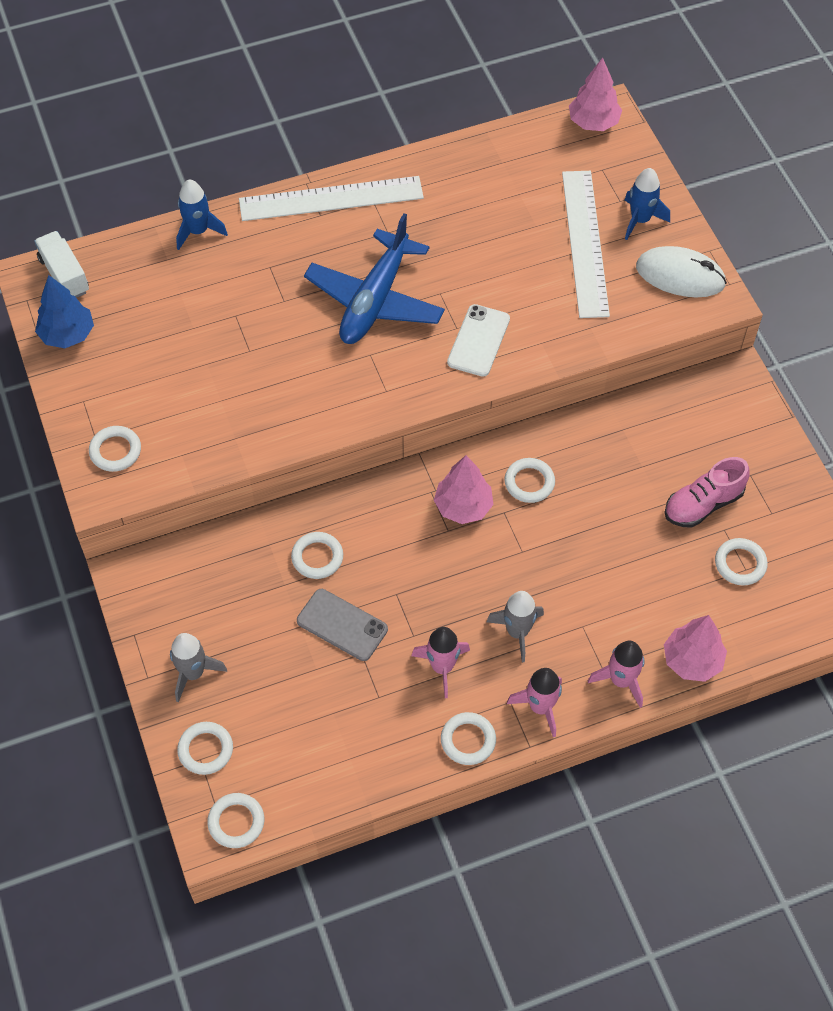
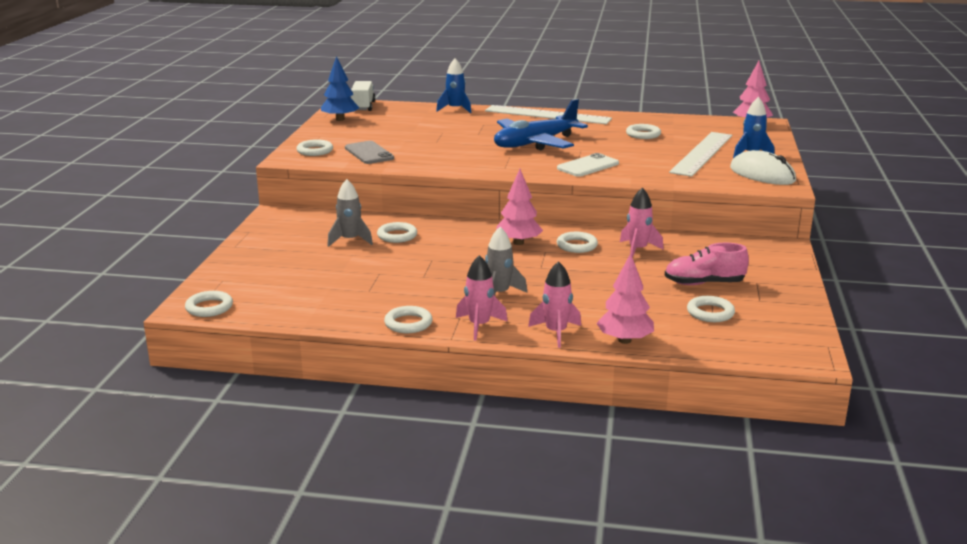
camera: 30 degrees right, 35 degrees down
grey rocket [170,633,227,702] -> grey rocket moved to [327,179,373,247]
white ring [177,722,233,775] -> white ring moved to [626,124,661,139]
grey phone [297,589,388,661] -> grey phone moved to [345,141,394,164]
pink rocket [412,627,470,698] -> pink rocket moved to [620,187,664,258]

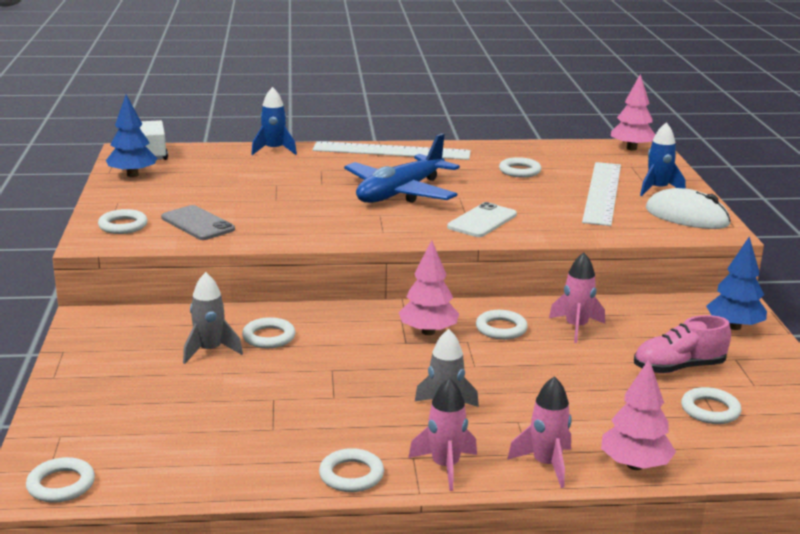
camera: 15 degrees left, 0 degrees up
none -> blue tree [706,237,767,330]

